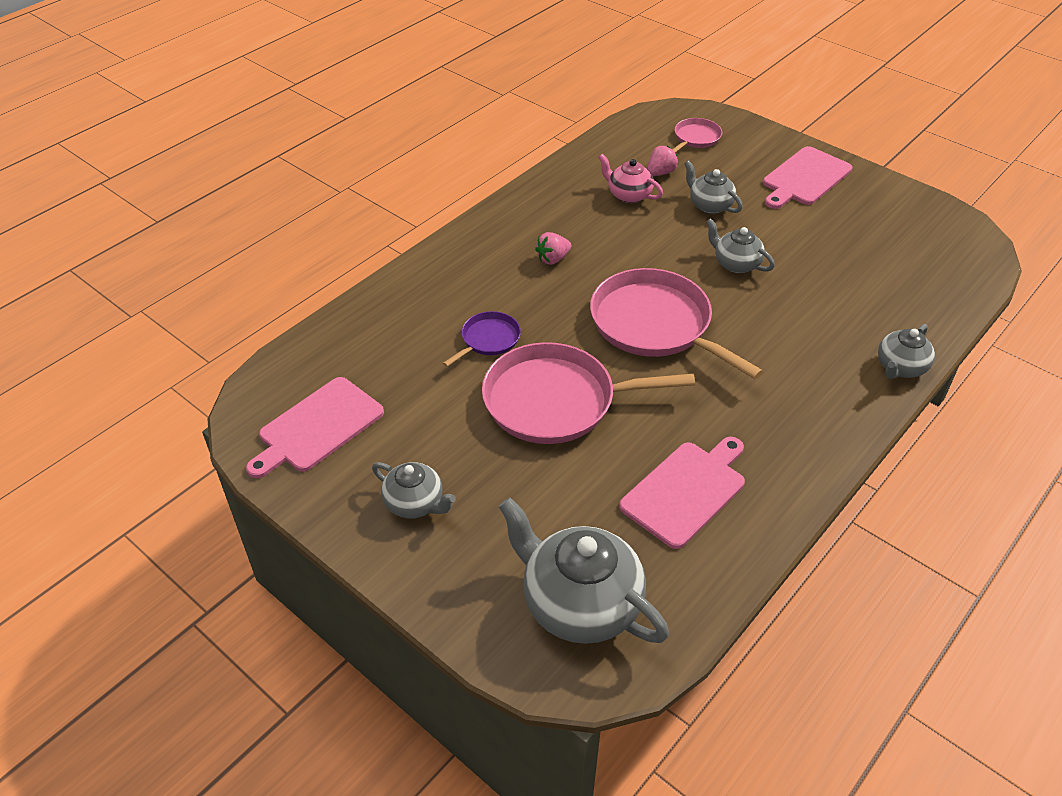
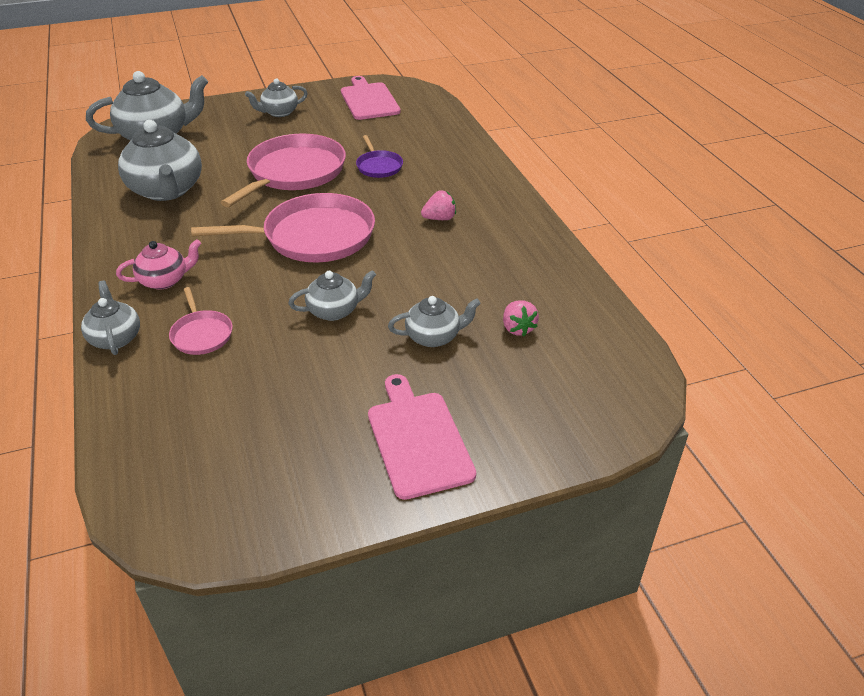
camera: 120 degrees right, 5 degrees down
pink strawberry [535,232,571,265] -> pink strawberry turned 75 degrees clockwise [421,190,456,220]
pink teapot [598,154,663,203] -> pink teapot moved to [116,239,201,290]
pink cutting board [619,437,745,549] -> grey teapot [118,120,202,201]
pink pan [672,118,722,153] -> pink pan moved to [169,287,233,355]

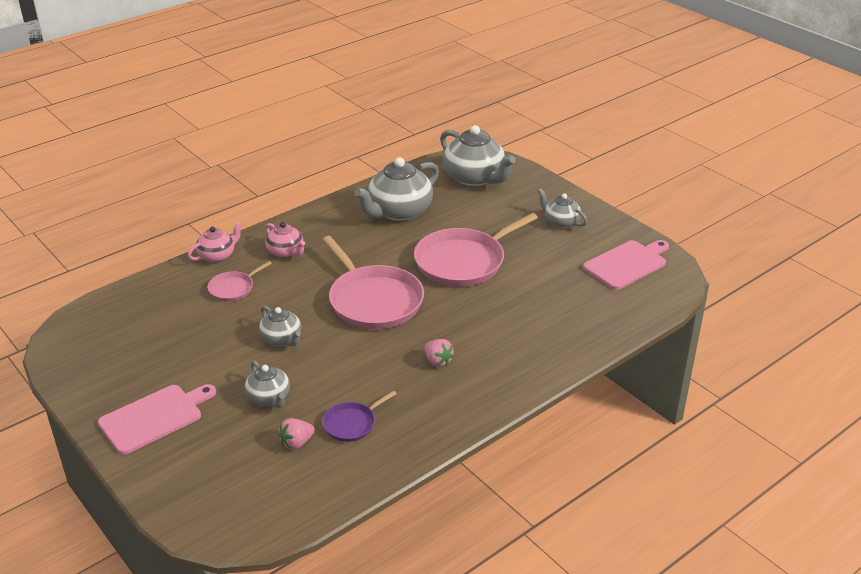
camera: 70 degrees right, 5 degrees down
grey teapot [81,281,140,355] -> pink teapot [188,221,242,263]
pink pan [221,134,346,207] -> pink pan turned 135 degrees clockwise [414,213,538,287]
purple pan [356,135,403,178] -> purple pan moved to [323,391,397,442]

